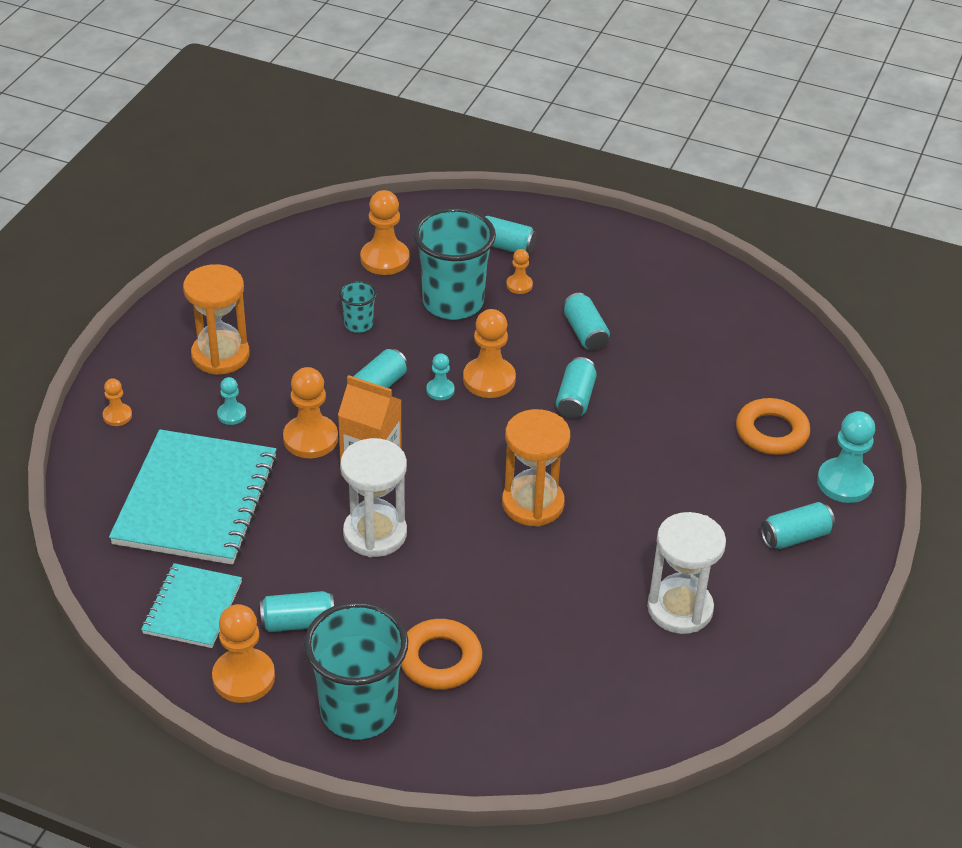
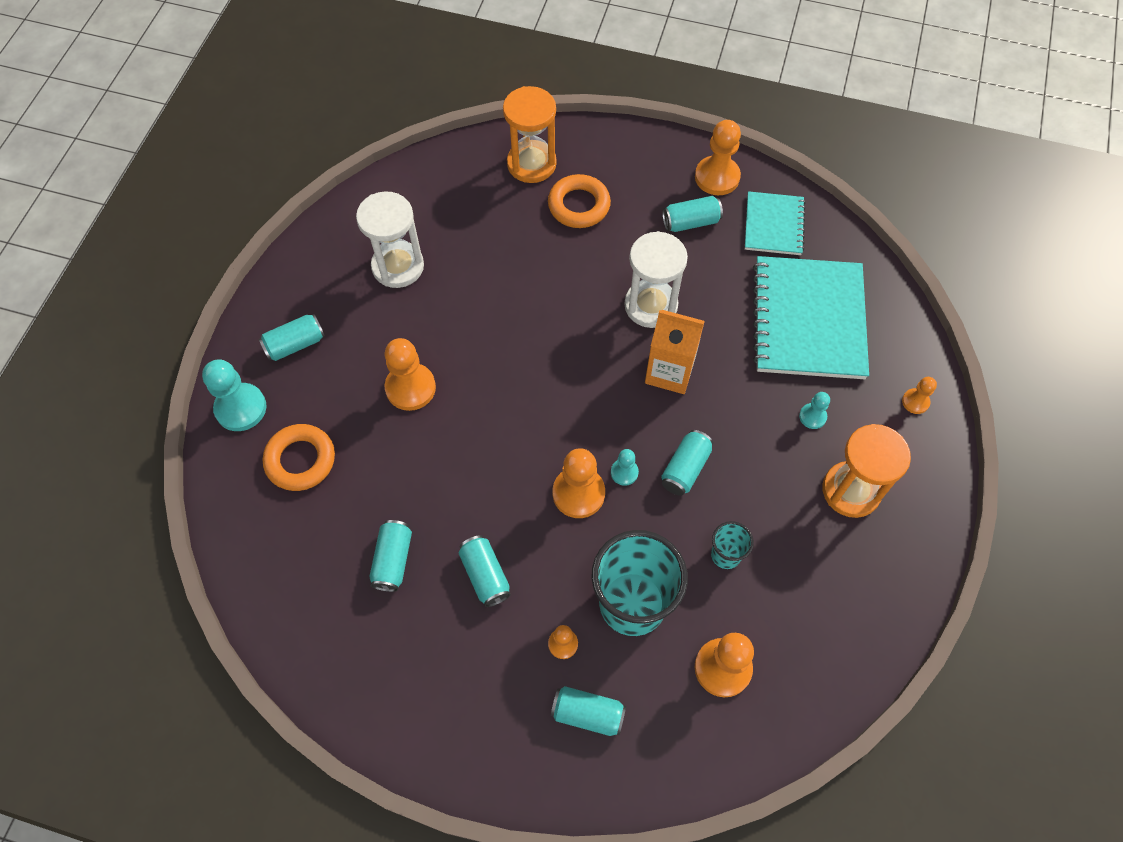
camera: 175 degrees right, 20 degrees up
orange pawn [283,367,338,458] -> orange pawn moved to [385,338,436,411]
turquoise cup [304,602,408,740] -> none
orange hourglass [502,409,570,527] -> orange hourglass moved to [503,86,557,183]
turquoise can [556,357,597,419] -> turquoise can moved to [369,520,412,592]

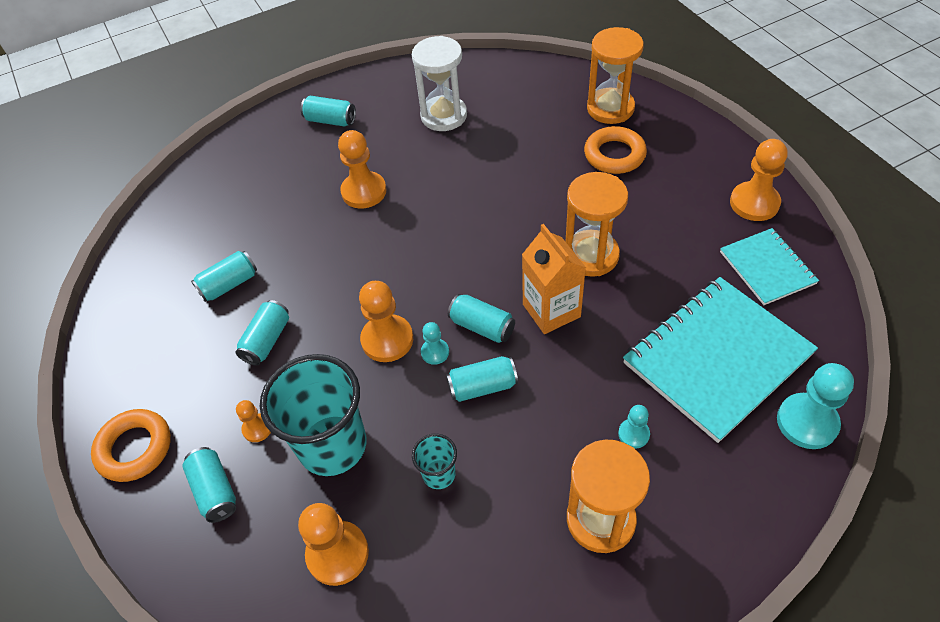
camera: 50 degrees right, 10 degrees down
turquoise pawn [202,359,267,431] -> turquoise pawn moved to [777,363,854,449]
orange ring [263,424,335,491] -> orange ring moved to [91,409,171,482]
white hourglass [624,231,688,328] -> orange hourglass [565,172,628,277]
turquoise can [662,196,723,232] -> turquoise can moved to [448,294,515,343]
turquoise notebook [745,191,805,255] -> turquoise notebook turned 75 degrees counterclockwise [720,228,819,305]
orange pawn [902,377,937,414] -> none

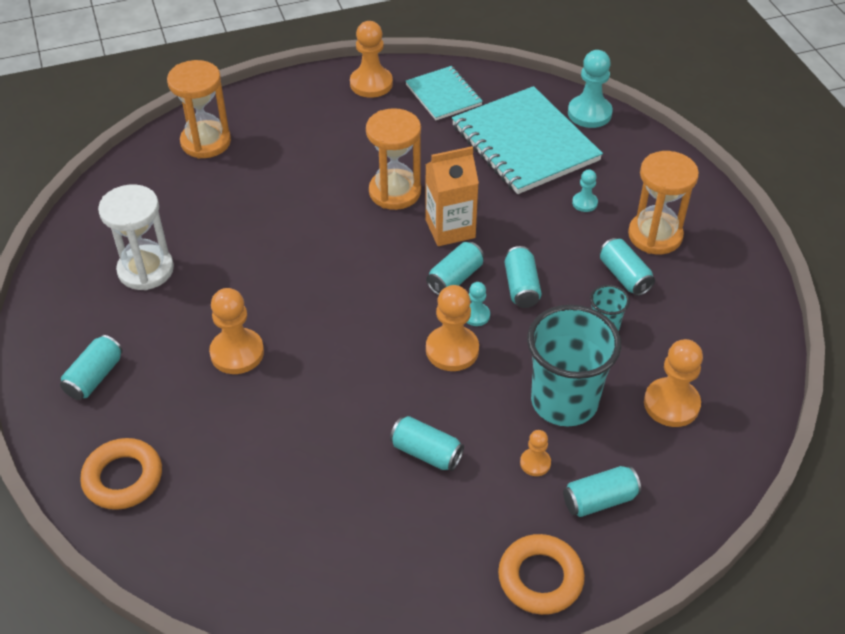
camera: 85 degrees left, 5 degrees down
turquoise can [191,251,257,302] -> turquoise can moved to [600,238,655,296]
orange ring [584,126,647,174] -> orange ring moved to [80,438,162,510]
turquoise notebook [720,228,819,305] -> turquoise notebook turned 75 degrees clockwise [406,66,483,120]

